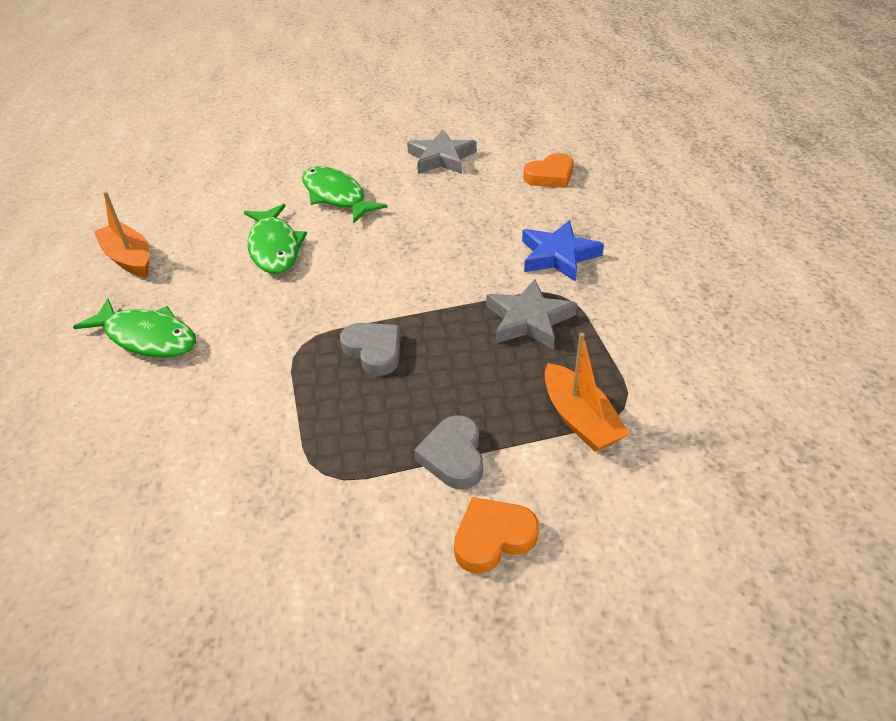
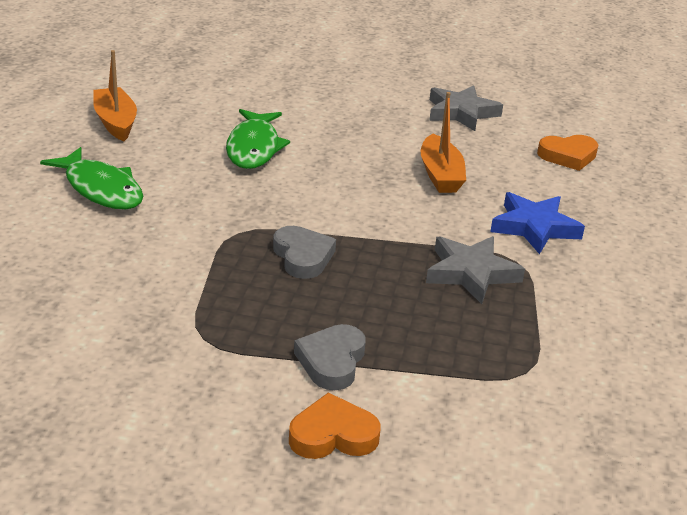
camera: 15 degrees right, 10 degrees down
green fish [302,166,387,223] -> none
orange boat [545,333,629,452] -> orange boat moved to [420,92,466,193]

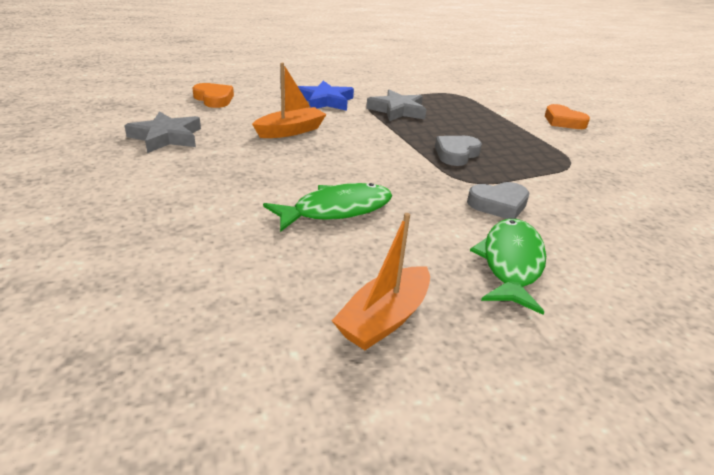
camera: 120 degrees left, 0 degrees up
grey heart [294,324,366,390] -> grey heart moved to [467,182,529,219]

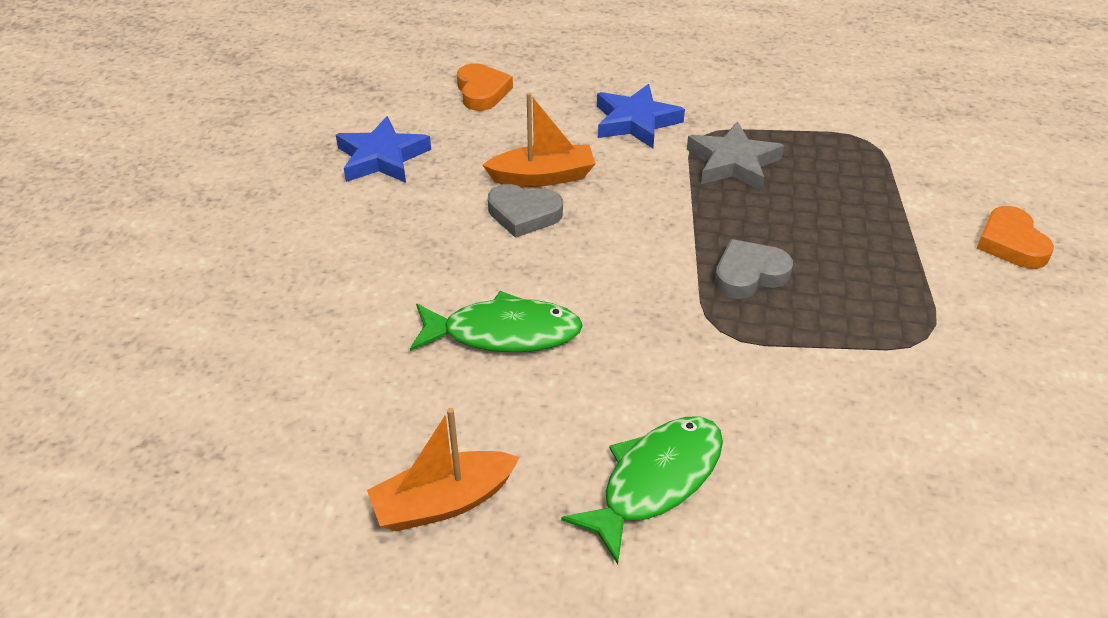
camera: 30 degrees right, 10 degrees up
grey star [124,111,201,153] -> blue star [336,116,431,183]
grey heart [467,182,529,219] -> grey heart moved to [488,184,563,238]

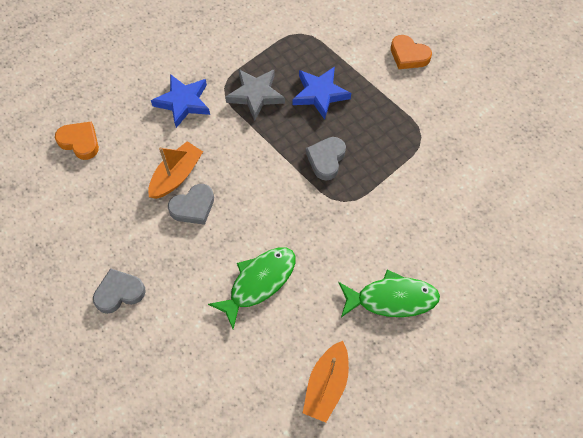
camera: 45 degrees left, 20 degrees up
blue star [336,116,431,183] -> blue star moved to [292,67,351,120]
green fish [561,416,723,564] -> green fish turned 90 degrees clockwise [338,270,440,317]
none -> grey heart [93,268,146,314]

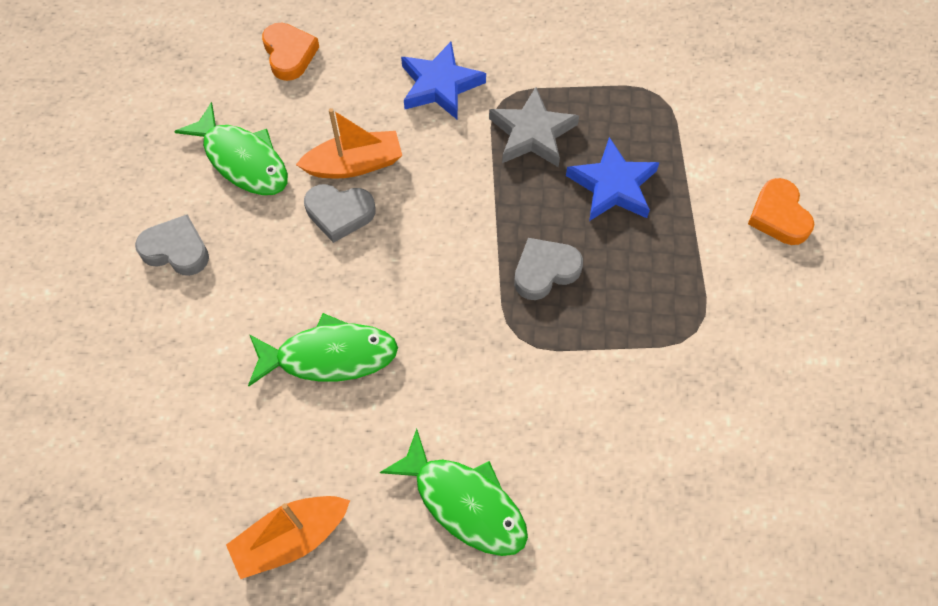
camera: 40 degrees right, 0 degrees up
none -> green fish [174,102,288,195]

